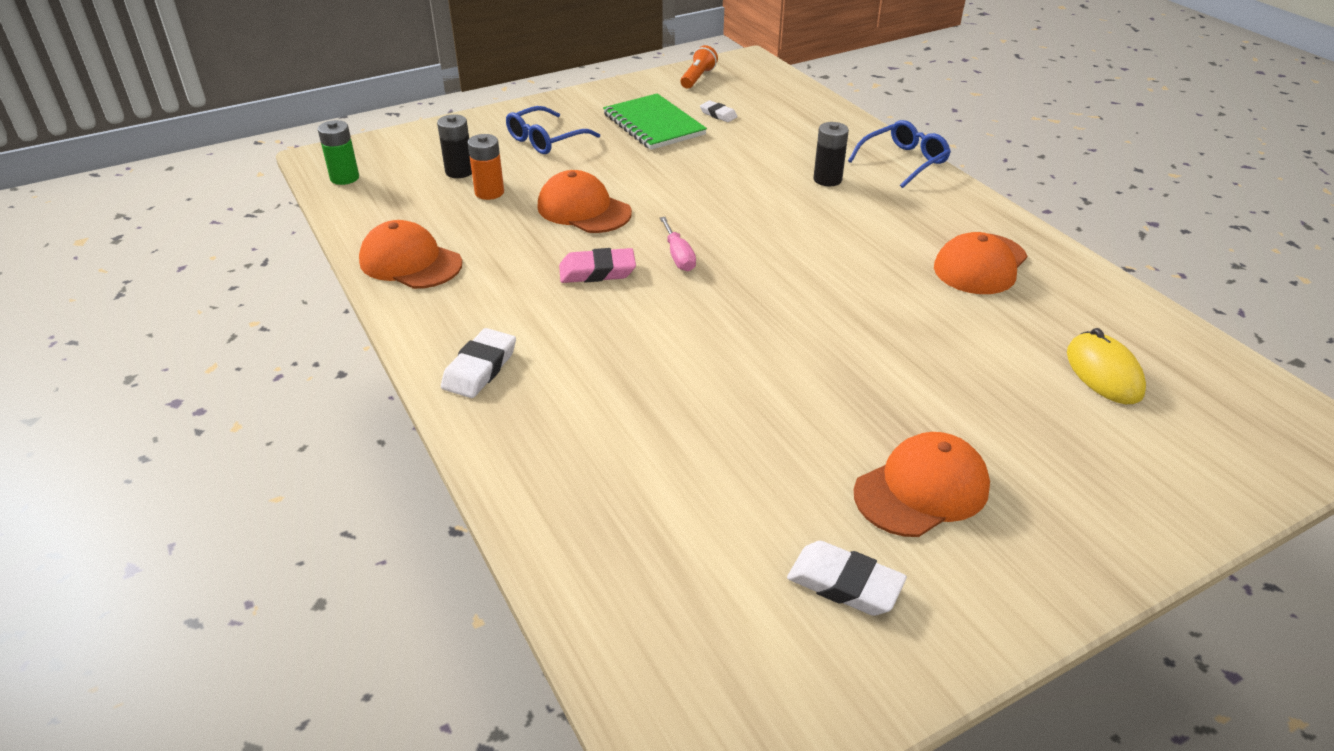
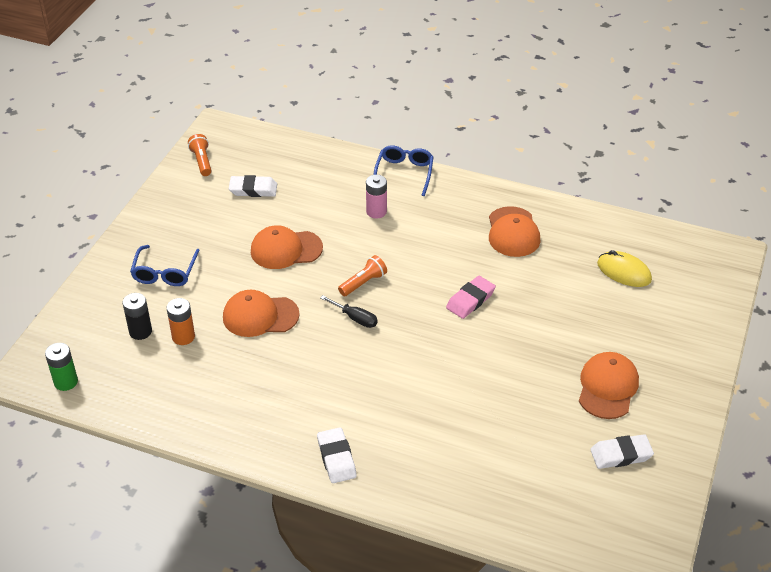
camera: 40 degrees left, 5 degrees up
orange cap [359,220,462,289] -> orange cap moved to [251,225,323,269]
pink eraser [559,248,636,283] -> pink eraser moved to [446,276,496,319]
green notebook [603,93,707,150] -> none
pink screwdriver [660,217,696,271] -> black screwdriver [320,295,378,328]
white eraser [700,101,738,122] -> white eraser [229,175,277,197], size x1.60
black battery [814,122,849,186] -> pink battery [366,175,387,219]
none -> orange flashlight [338,255,387,296]

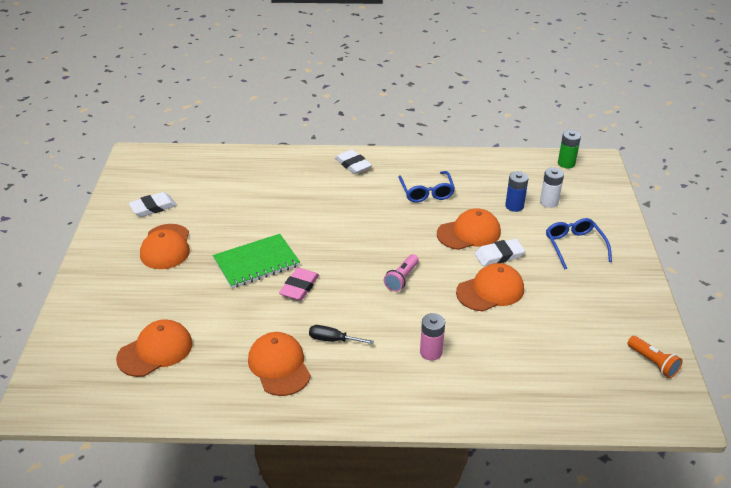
camera: 160 degrees right, 5 degrees down
black battery [123,293,152,340] -> white battery [540,167,564,208]
orange battery [166,298,195,345] -> blue battery [505,171,529,212]
white eraser [229,175,277,197] -> white eraser moved to [475,239,525,266]
black screwdriver [320,295,378,328] -> black screwdriver moved to [309,325,374,344]
orange flashlight [338,255,387,296] -> pink flashlight [384,254,419,292]
blue glasses [373,146,433,196] -> blue glasses moved to [398,171,455,202]
yellow mouse [597,250,652,287] -> orange cap [116,319,192,377]
none -> green notebook [213,234,300,288]

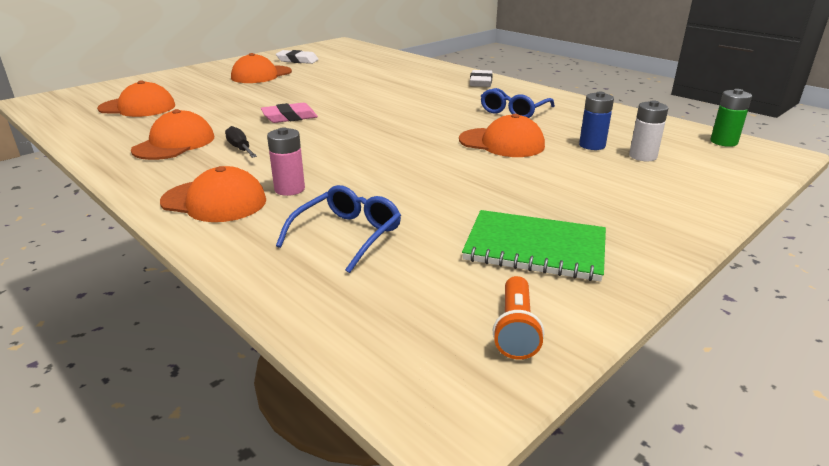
camera: 45 degrees right, 10 degrees down
green notebook [213,234,300,288] -> green notebook moved to [462,210,606,282]
pink flashlight [384,254,419,292] -> none
orange cap [456,263,524,311] -> orange cap moved to [160,166,266,222]
white eraser [475,239,525,266] -> none
blue glasses [546,218,612,270] -> blue glasses moved to [276,185,401,273]

